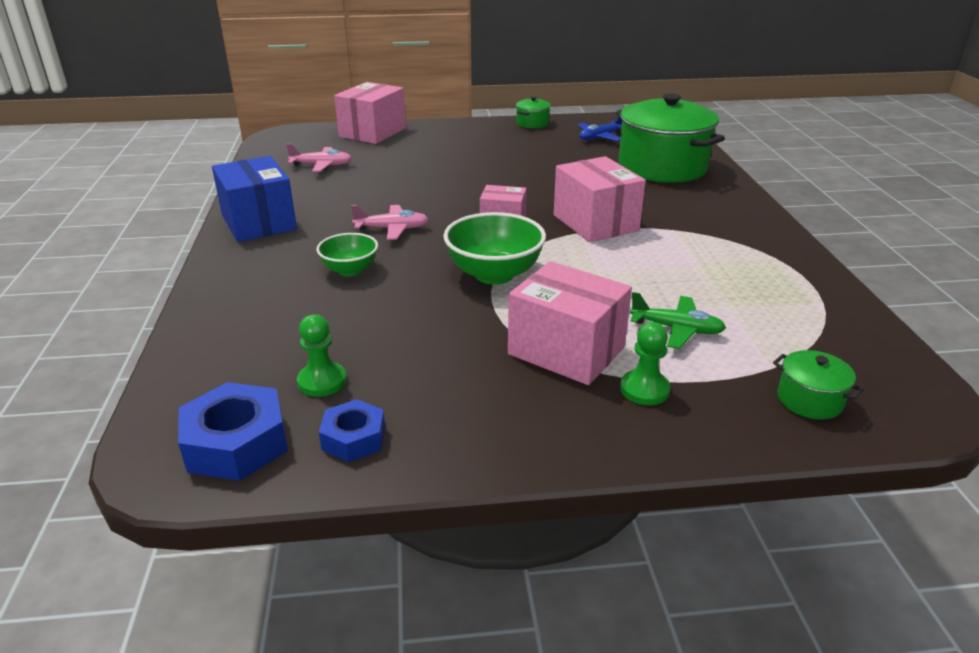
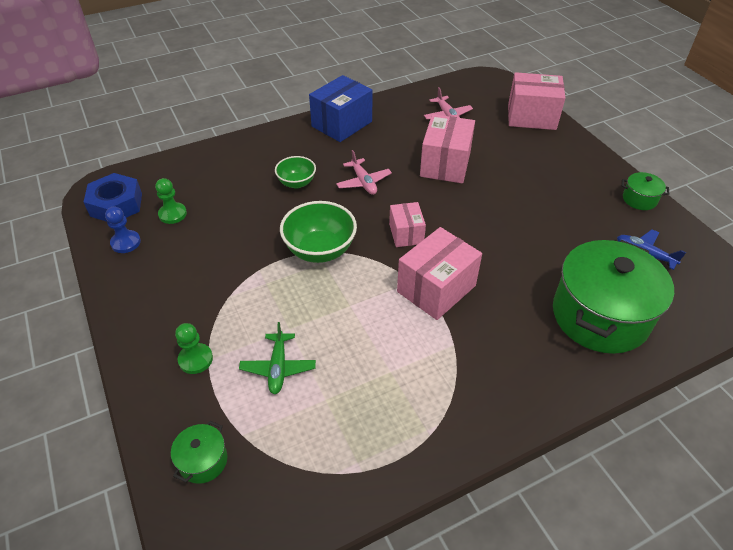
camera: 70 degrees right, 15 degrees up
blue nut [319,399,385,462] -> blue pawn [105,206,141,253]
pink box [508,261,632,385] -> pink box moved to [420,114,475,183]

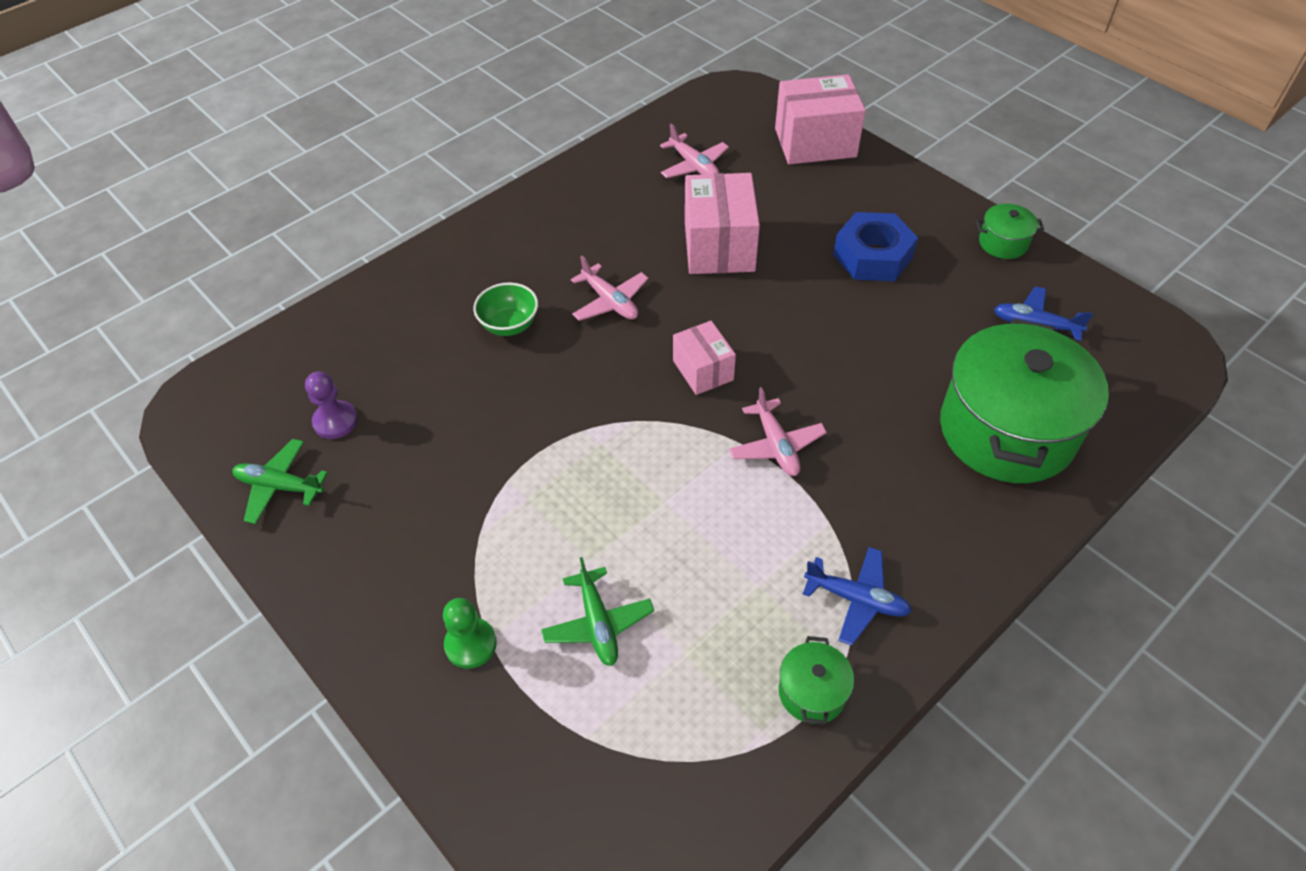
camera: 15 degrees left, 5 degrees up
blue nut [84,173,142,222] -> blue nut moved to [833,212,918,282]
blue pawn [105,206,141,253] -> green plane [232,439,328,524]
green pawn [155,178,187,224] -> purple pawn [305,372,358,439]
green pot [171,421,227,484] -> green pot moved to [779,636,854,725]
green bowl [280,201,357,263] -> none
blue box [309,75,373,142] -> none
pink box [397,227,482,320] -> pink plane [729,387,827,476]
none -> blue plane [803,547,911,645]

